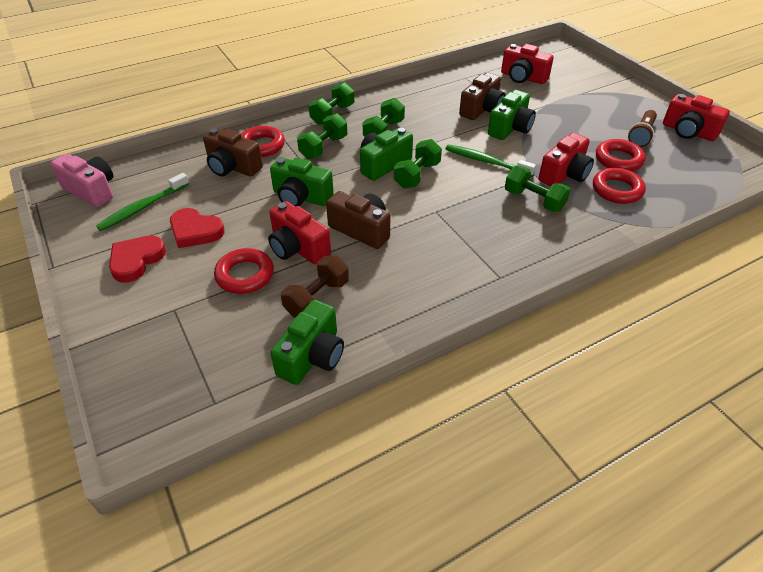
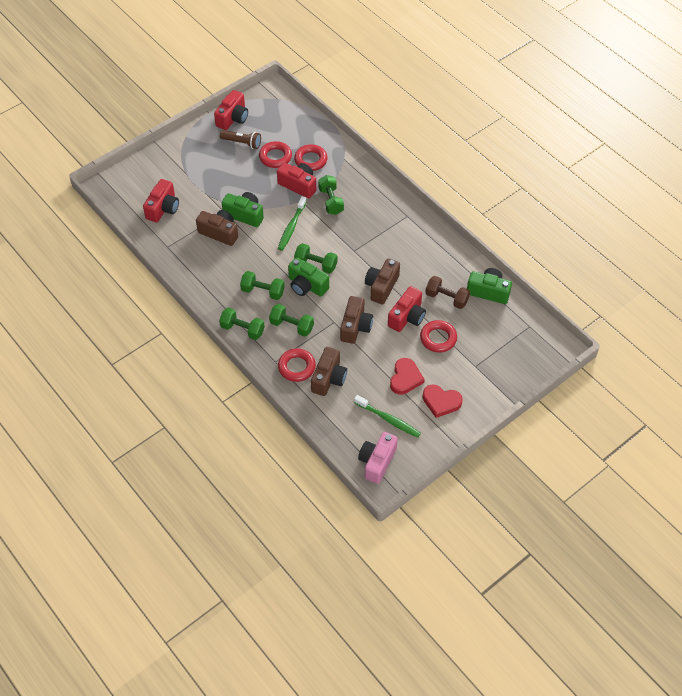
camera: 100 degrees left, 10 degrees up
green camera [270,157,334,207] -> brown camera [340,296,373,344]
green dumbbell [505,166,571,212] -> green dumbbell turned 45 degrees counterclockwise [318,175,344,215]

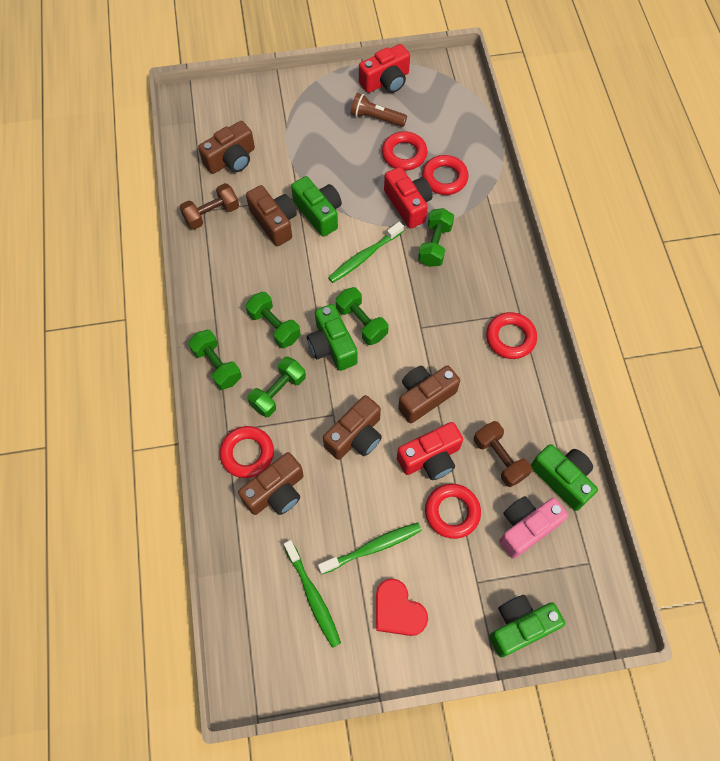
camera: 30 degrees right, 10 degrees up
red camera [143,179,179,222] -> brown camera [198,121,255,174]
brown flashlight [220,130,261,149] -> brown flashlight turned 150 degrees clockwise [351,93,407,127]
green dumbbell [269,304,314,337] -> green dumbbell turned 75 degrees clockwise [247,357,306,417]
pink camera [358,432,398,484] -> pink camera moved to [499,496,568,559]
red heart [390,358,425,395] -> green toothbrush [318,523,422,574]
none -> brown dumbbell [180,183,239,230]
none -> red ring [486,312,537,359]
none -> green camera [489,595,565,658]

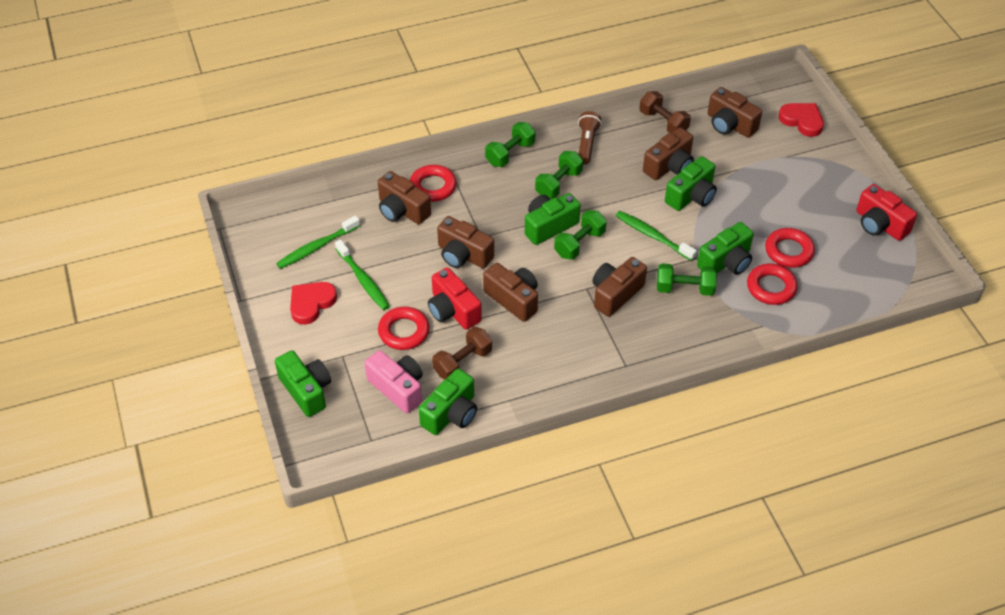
camera: 80 degrees right, 15 degrees down
green dumbbell [247,357,306,417] -> none
brown flashlight [351,93,407,127] -> brown flashlight moved to [578,111,602,164]
red camera [384,167,433,229] -> green camera [697,222,754,275]
red ring [486,312,537,359] -> none
none -> brown camera [592,257,647,317]
none -> red heart [779,103,824,137]

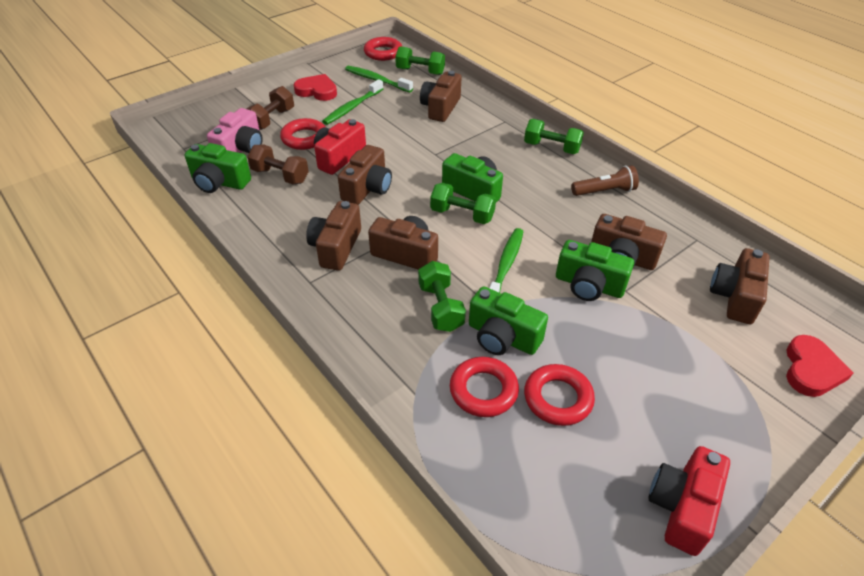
camera: 70 degrees right, 5 degrees down
green camera [275,350,331,417] -> none
red ring [410,165,457,202] -> red ring moved to [364,37,402,61]
brown camera [437,216,494,268] -> brown camera moved to [306,201,361,271]
green dumbbell [535,151,583,199] -> green dumbbell moved to [395,46,445,75]
brown dumbbell [639,91,691,133] -> brown dumbbell moved to [247,86,294,130]

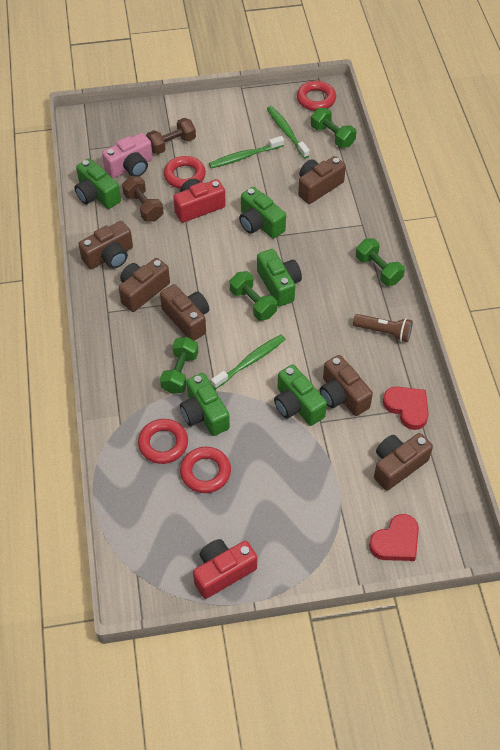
camera: 30 degrees right, 10 degrees up
red heart [294,74,337,101] -> red heart moved to [383,387,429,430]
brown camera [338,145,392,205] -> brown camera moved to [78,221,133,269]
none -> green camera [239,187,286,238]

